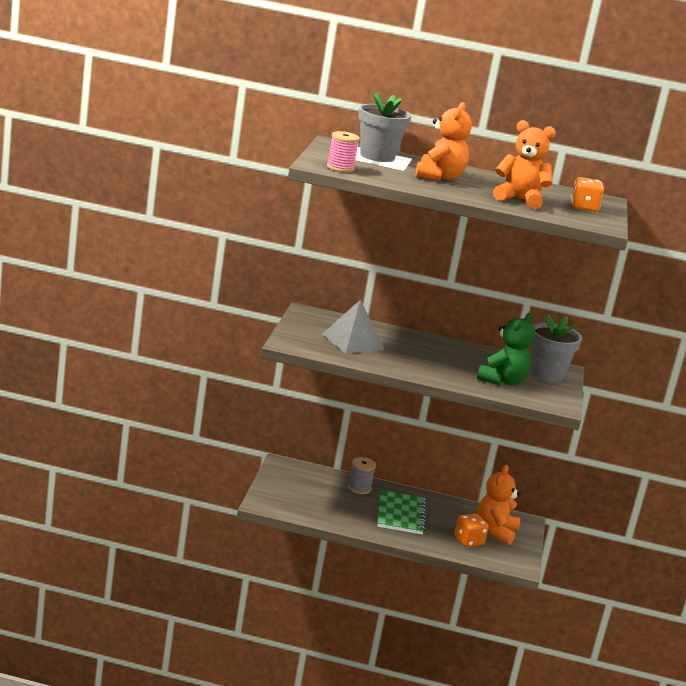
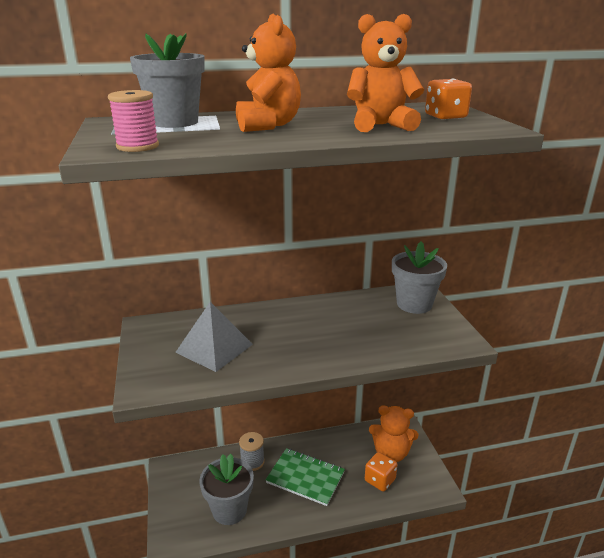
camera: 20 degrees left, 5 degrees up
green notebook [377,490,426,535] -> green notebook turned 45 degrees counterclockwise [266,448,345,506]
green teddy bear [477,313,535,385] -> none
orange teddy bear [477,465,521,545] -> orange teddy bear turned 75 degrees counterclockwise [369,405,418,462]
none -> grey flower pot [199,454,254,525]

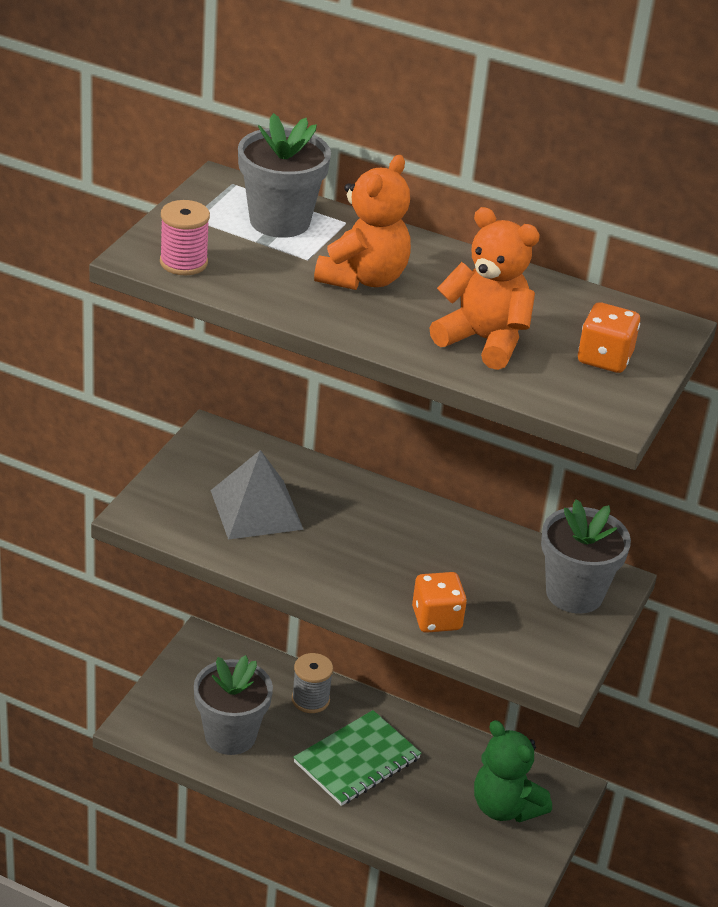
camera: 35 degrees right, 10 degrees up
green notebook [266,448,345,506] -> green notebook turned 75 degrees clockwise [293,710,421,806]
orange dice [365,452,398,492] -> orange dice moved to [412,572,467,633]
orange teddy bear [369,405,418,462] -> green teddy bear [474,720,552,823]

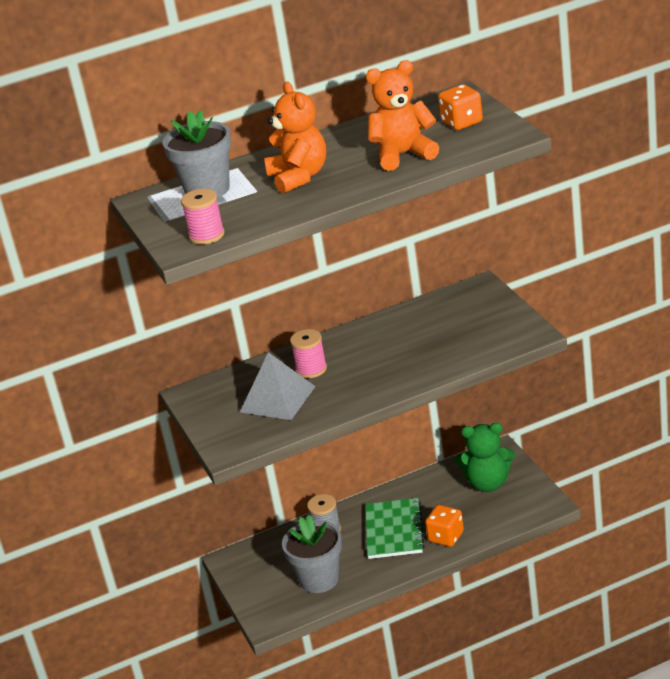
camera: 40 degrees left, 5 degrees down
orange dice [412,572,467,633] -> orange dice moved to [425,505,464,547]
grey flower pot [541,499,631,614] -> none
none -> pink spool [290,329,327,378]

